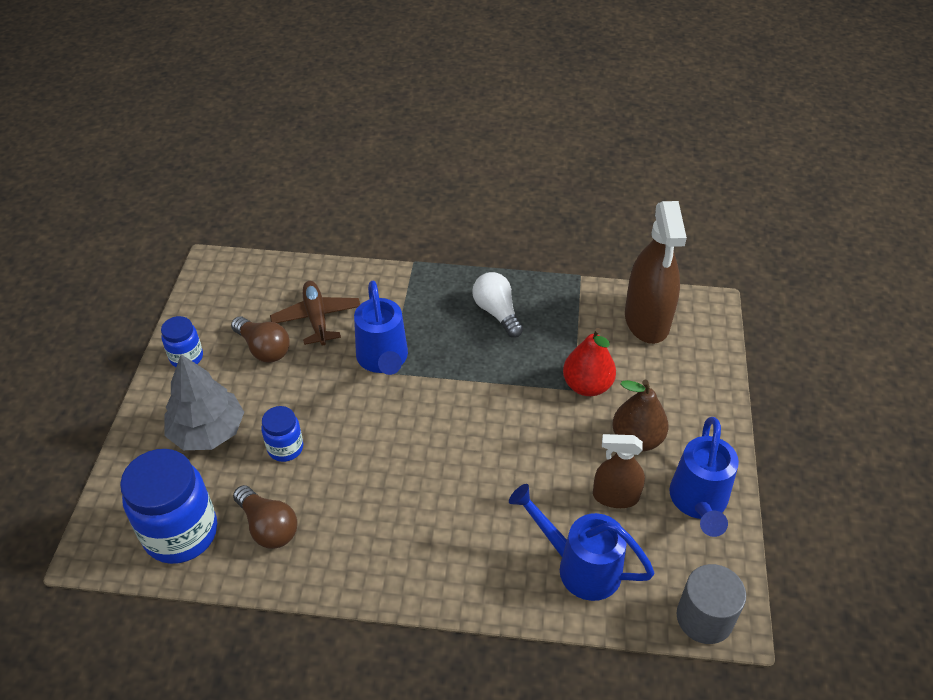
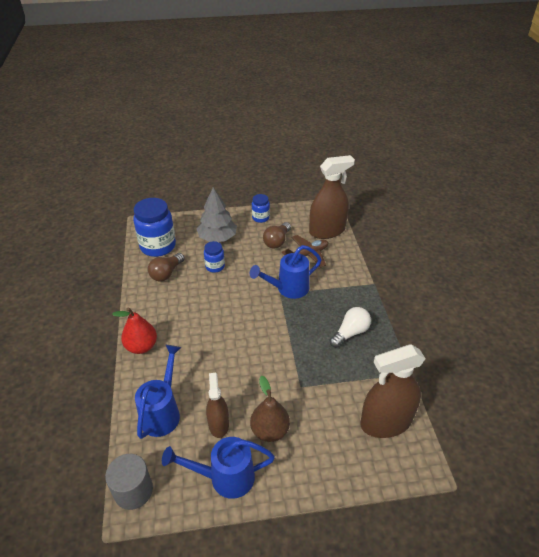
camera: 75 degrees right, 5 degrees down
red pear [563,328,616,396] -> red pear moved to [112,307,157,354]
none -> brown spray bottle [309,155,355,239]

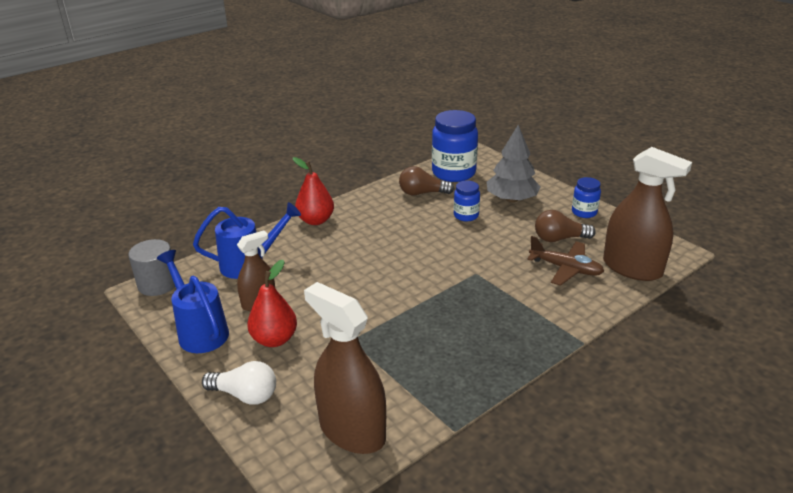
camera: 60 degrees right, 10 degrees down
blue watering can [250,245,321,299] -> none
brown pear [250,376,290,442] -> red pear [247,260,297,347]
white light bulb [330,307,371,348] -> white light bulb moved to [202,361,276,405]

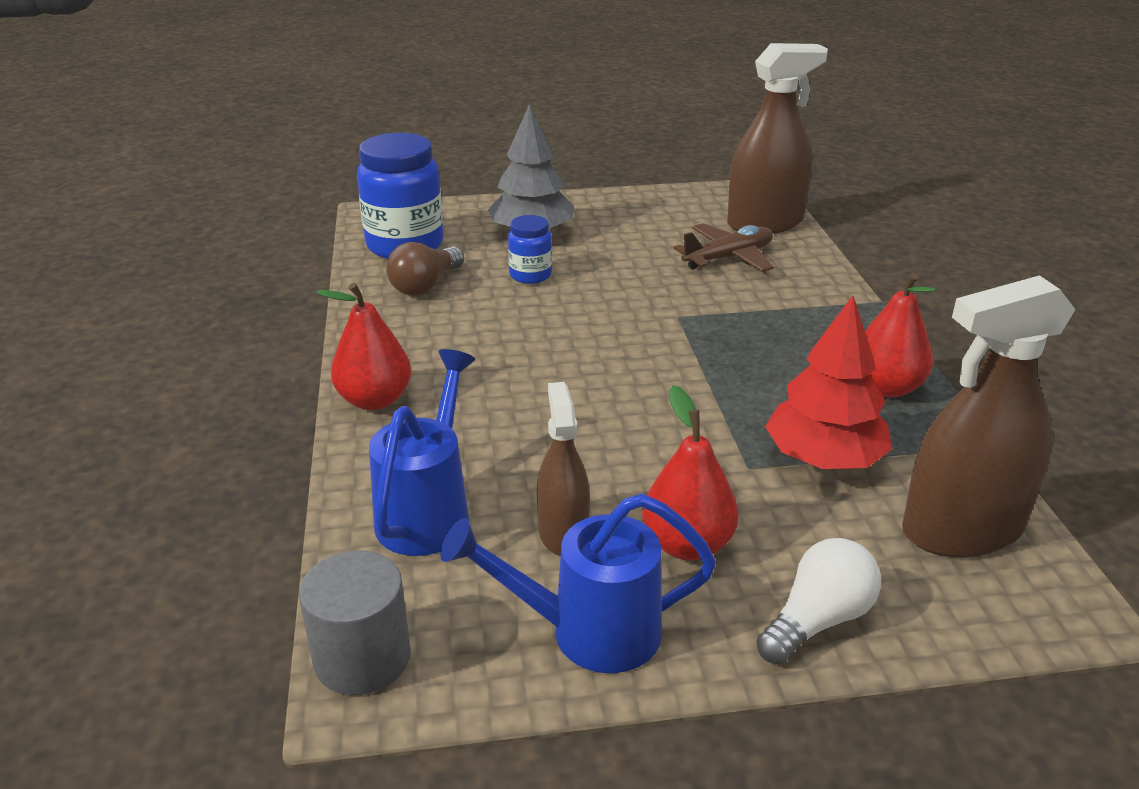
camera: 60 degrees left, 0 degrees up
brown light bulb [535,210,596,242] -> none
blue jar [572,177,601,218] -> none
none -> red tree [765,295,893,469]
none -> red pear [865,273,937,398]

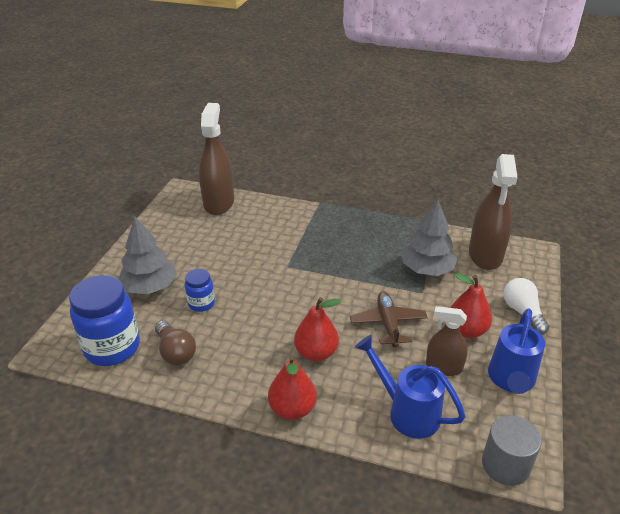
camera: 65 degrees left, 5 degrees up
brown plane [674,223,774,272] -> brown plane moved to [350,291,428,347]
red tree [765,295,893,469] -> grey tree [402,200,458,276]
red pear [865,273,937,398] -> red pear moved to [294,297,342,361]

